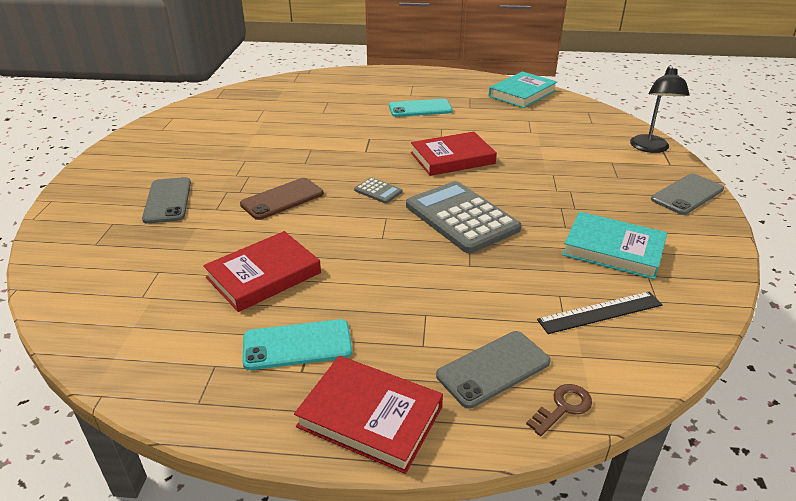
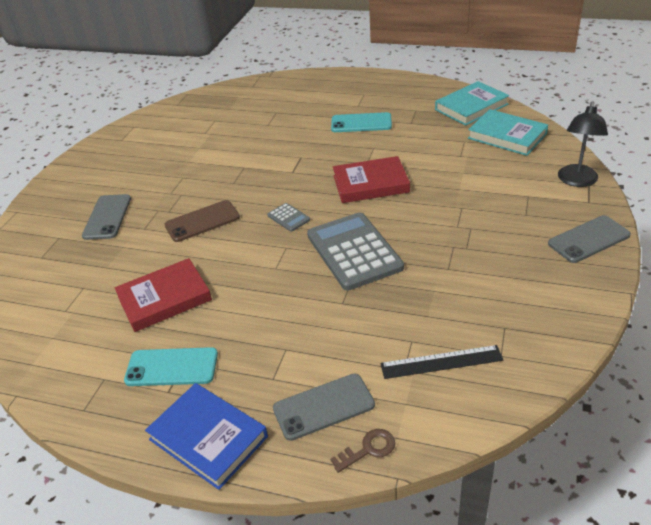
camera: 15 degrees right, 5 degrees up
red book [294,356,443,474] -> blue book [145,383,268,490]
turquoise book [562,212,667,280] -> turquoise book moved to [468,109,548,156]

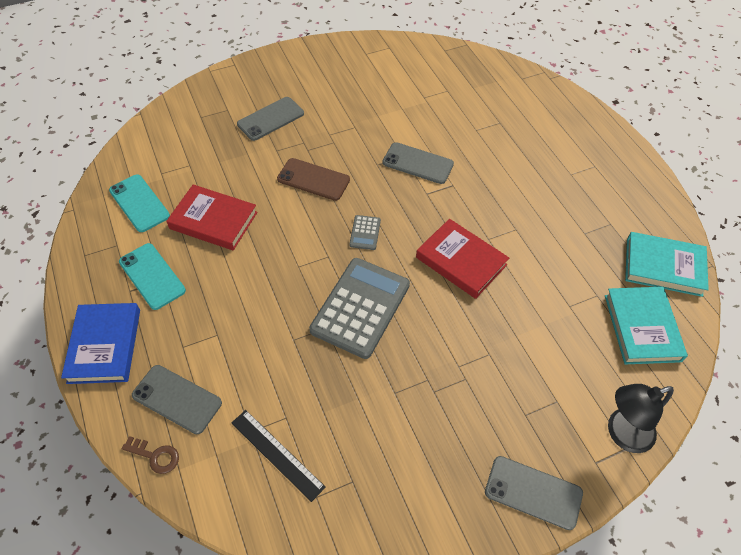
camera: 45 degrees right, 15 degrees up
turquoise phone [331,112,392,132] -> turquoise phone moved to [109,174,170,232]
none -> grey phone [383,142,454,184]

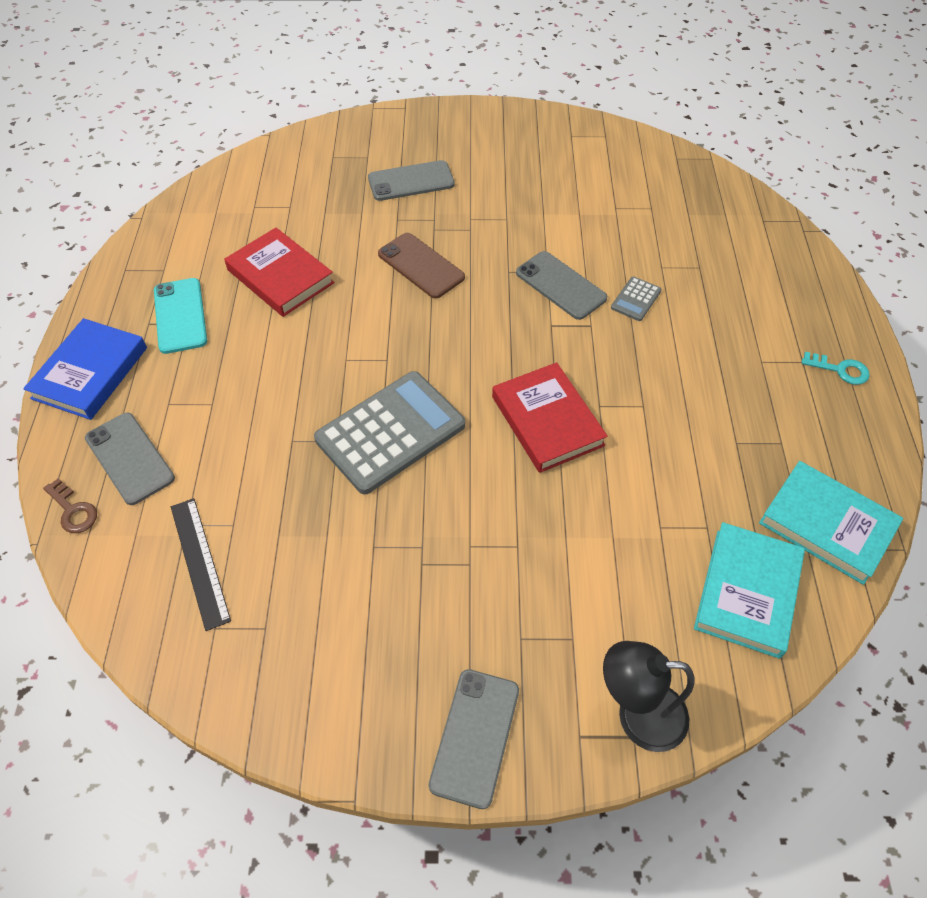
camera: 25 degrees right, 0 degrees up
turquoise phone [109,174,170,232] -> none
grey calculator [349,215,381,250] -> grey calculator moved to [611,276,661,321]
grey phone [485,456,583,530] -> grey phone turned 60 degrees clockwise [429,669,519,809]
none -> turquoise key [802,352,870,385]

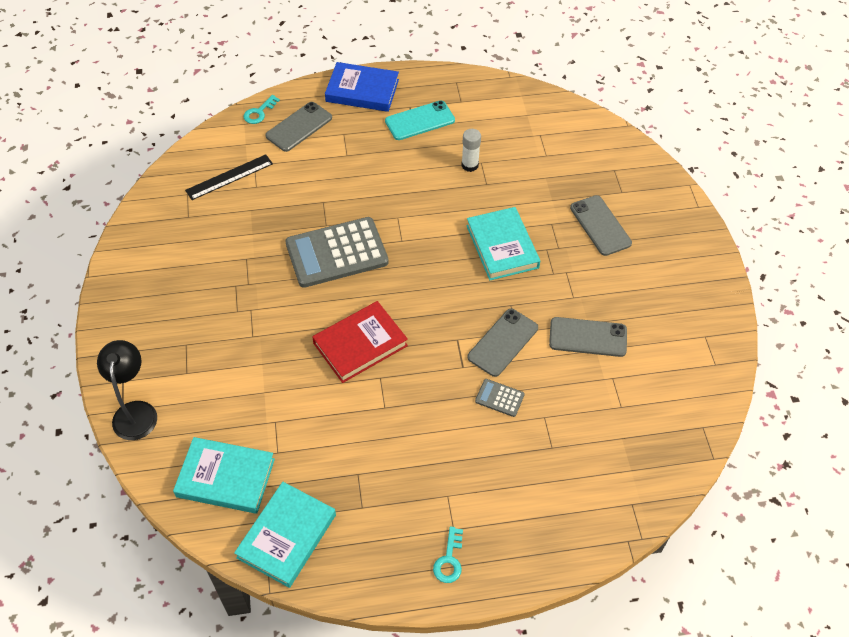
camera: 80 degrees right, 0 degrees up
brown key [43,478,97,533] -> turquoise key [244,95,280,124]
red book [224,228,335,317] -> white glue stick [461,129,481,172]
grey calculator [314,371,465,494] -> grey calculator turned 120 degrees clockwise [285,217,389,288]
brown phone [378,233,465,299] -> turquoise book [466,207,540,280]
grey phone [429,669,519,809] -> grey phone moved to [549,317,627,357]

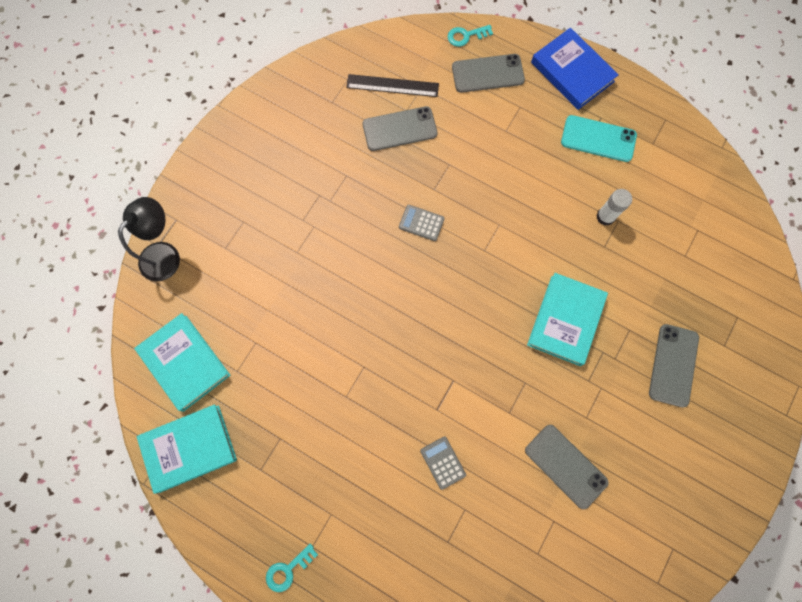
camera: 40 degrees right, 20 degrees up
grey calculator [285,217,389,288] -> grey calculator [399,205,445,241], size x0.43
red book [312,301,408,383] -> none
grey phone [467,309,538,377] -> grey phone moved to [362,106,437,151]

